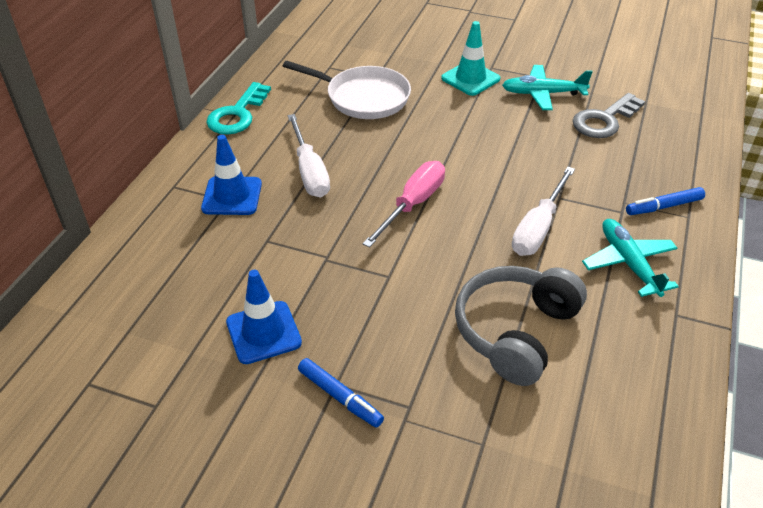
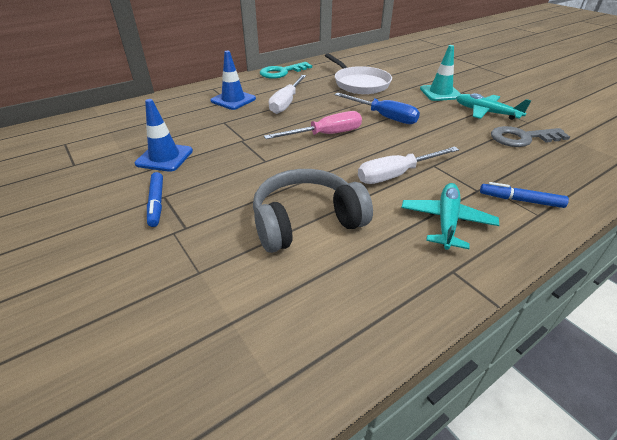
camera: 35 degrees right, 5 degrees down
none -> blue screwdriver [335,92,420,124]

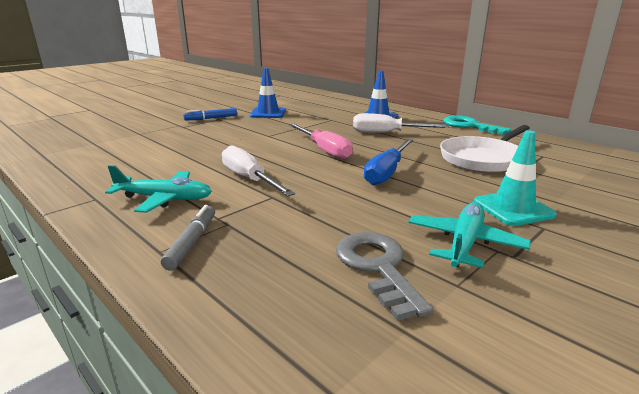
camera: 80 degrees right, 15 degrees down
grey headphones [253,169,373,253] -> none
blue marker [480,182,569,208] -> grey marker [161,205,215,271]

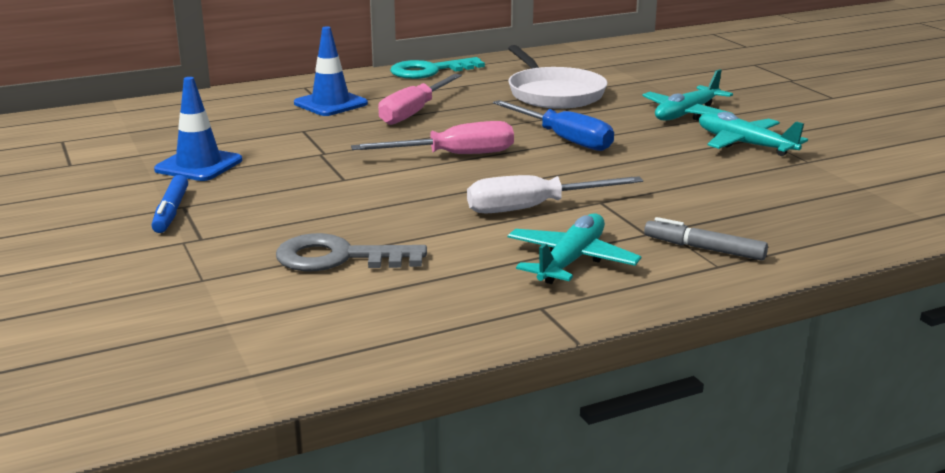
camera: 70 degrees left, 0 degrees up
grey key [336,232,433,321] -> grey key moved to [276,233,427,271]
white screwdriver [353,113,450,133] -> pink screwdriver [378,74,462,125]
turquoise traffic cone [474,130,557,226] -> turquoise plane [642,69,733,121]

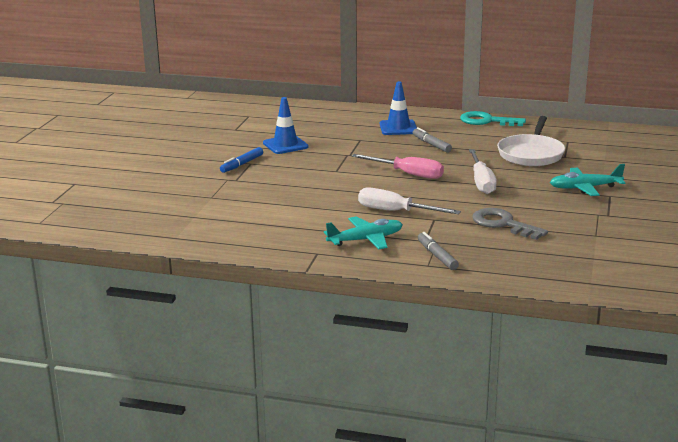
camera: 40 degrees right, 0 degrees up
grey key [276,233,427,271] -> grey key moved to [472,208,548,240]
pink screwdriver [378,74,462,125] -> grey marker [413,127,452,153]
blue screwdriver [493,100,614,151] -> white screwdriver [469,149,497,194]
turquoise plane [699,112,808,156] -> none

